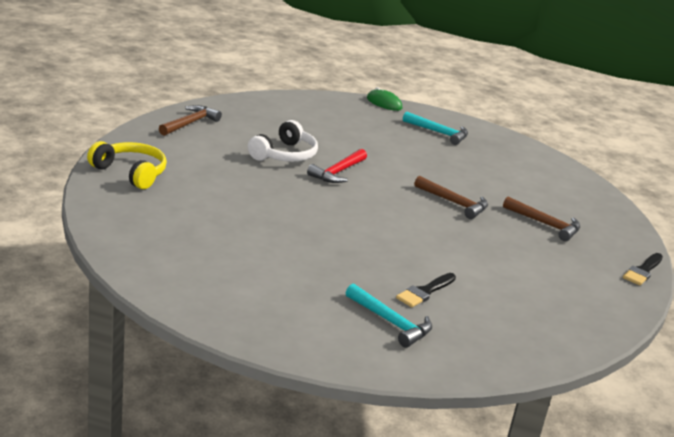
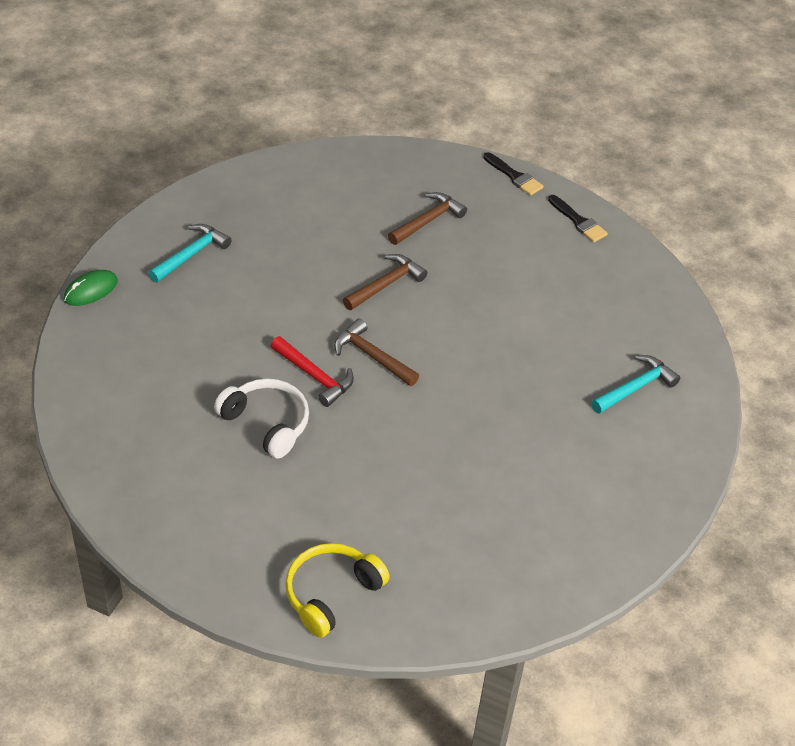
camera: 80 degrees left, 20 degrees up
brown hammer [159,105,222,136] -> brown hammer moved to [334,318,419,386]
black brush [396,273,456,307] -> black brush moved to [548,195,608,242]

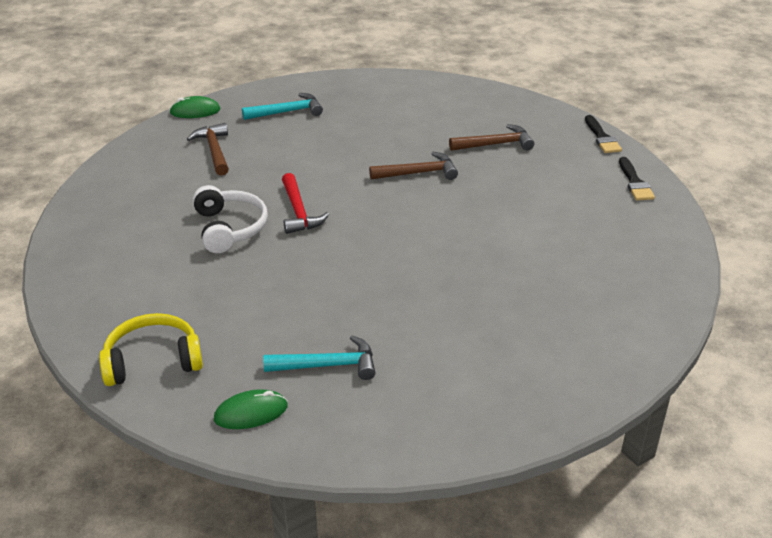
camera: 35 degrees right, 10 degrees down
brown hammer [334,318,419,386] -> brown hammer moved to [187,123,229,176]
turquoise hammer [591,355,680,414] -> turquoise hammer moved to [263,335,376,380]
none -> green mouse [214,389,288,429]

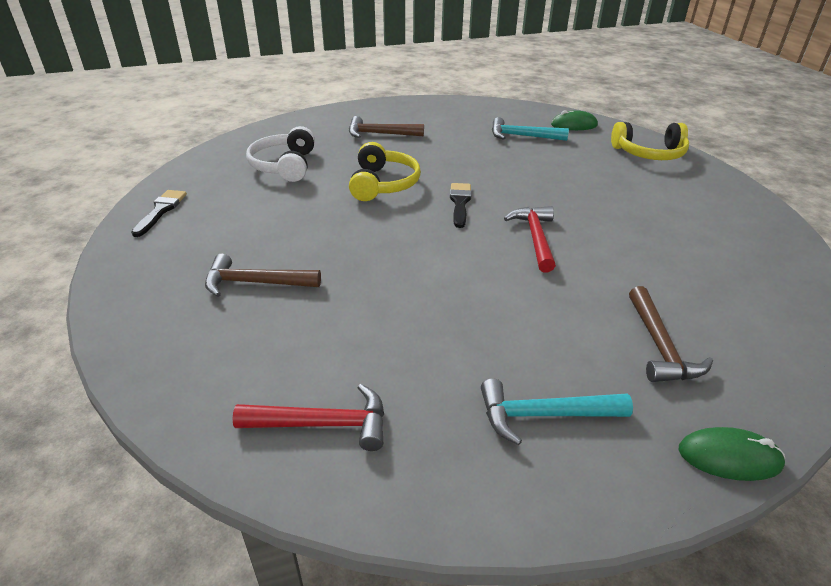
camera: 165 degrees left, 0 degrees up
white headphones [193,185,268,253] -> white headphones moved to [246,126,315,182]
brown hammer [369,152,458,180] -> brown hammer moved to [349,116,424,138]
black brush [585,115,622,153] -> black brush moved to [450,183,471,228]
none -> red hammer [233,384,384,451]
none -> yellow headphones [349,142,421,201]

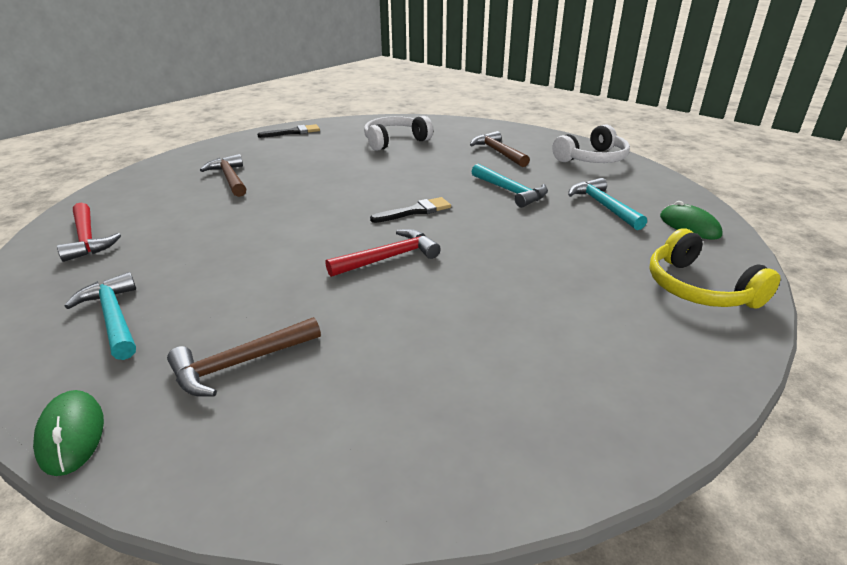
camera: 60 degrees right, 5 degrees down
yellow headphones [349,142,421,201] -> none
none -> turquoise hammer [472,164,548,208]
none -> white headphones [552,124,630,163]

